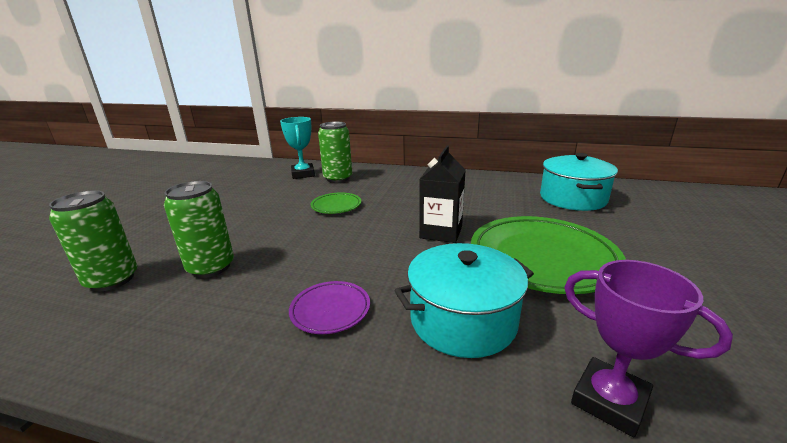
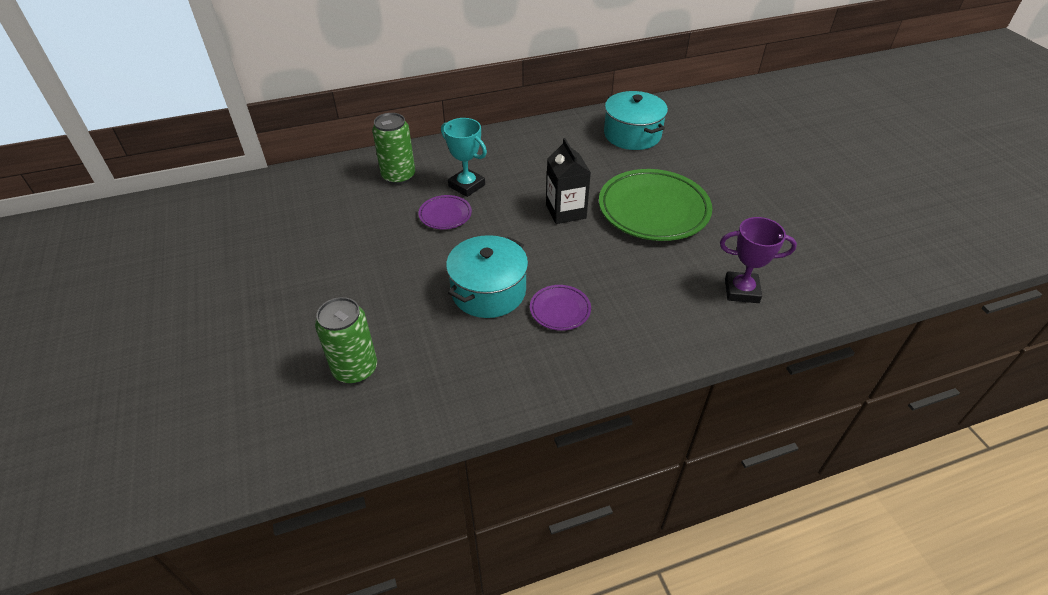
camera: 35 degrees left, 20 degrees up
green can [164,181,234,278] -> none
turquoise trophy [280,117,315,179] -> turquoise trophy moved to [441,118,487,197]
green plate [311,192,361,214] -> purple plate [418,195,472,229]
turquoise pot [394,243,534,358] -> turquoise pot moved to [446,235,528,318]

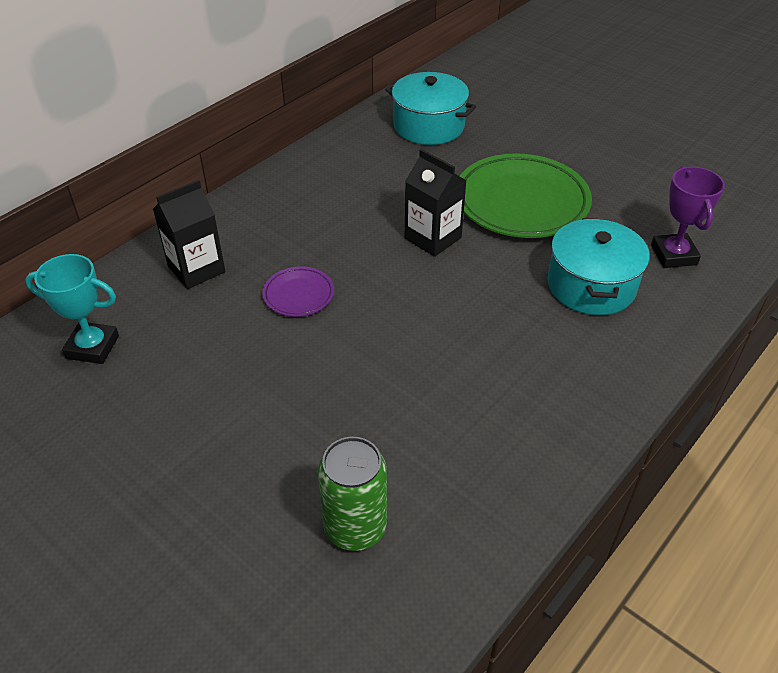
camera: 30 degrees left, 0 degrees up
green can [372,113,415,185] -> black carton [153,180,225,289]
turquoise trophy [441,118,487,197] -> turquoise trophy moved to [25,254,119,364]
turquoise pot [446,235,528,318] -> turquoise pot moved to [548,218,650,315]
purple plate [530,285,591,331] -> none
purple trophy [720,217,797,303] -> purple trophy turned 75 degrees counterclockwise [651,166,725,268]

